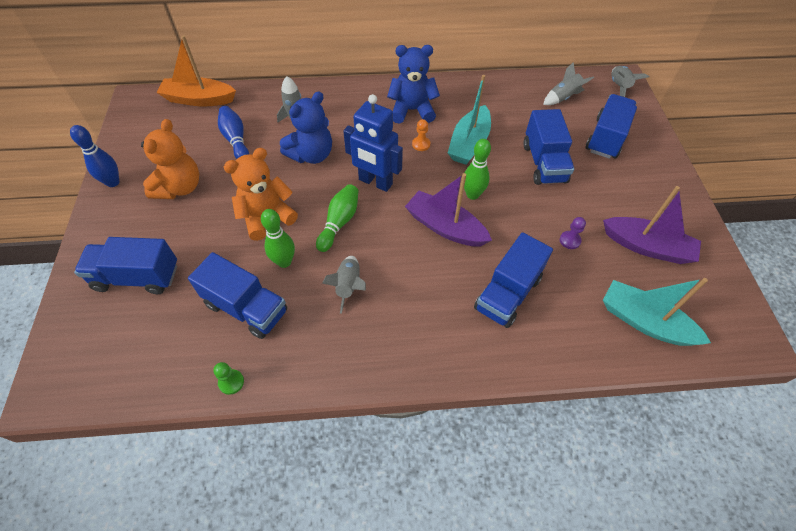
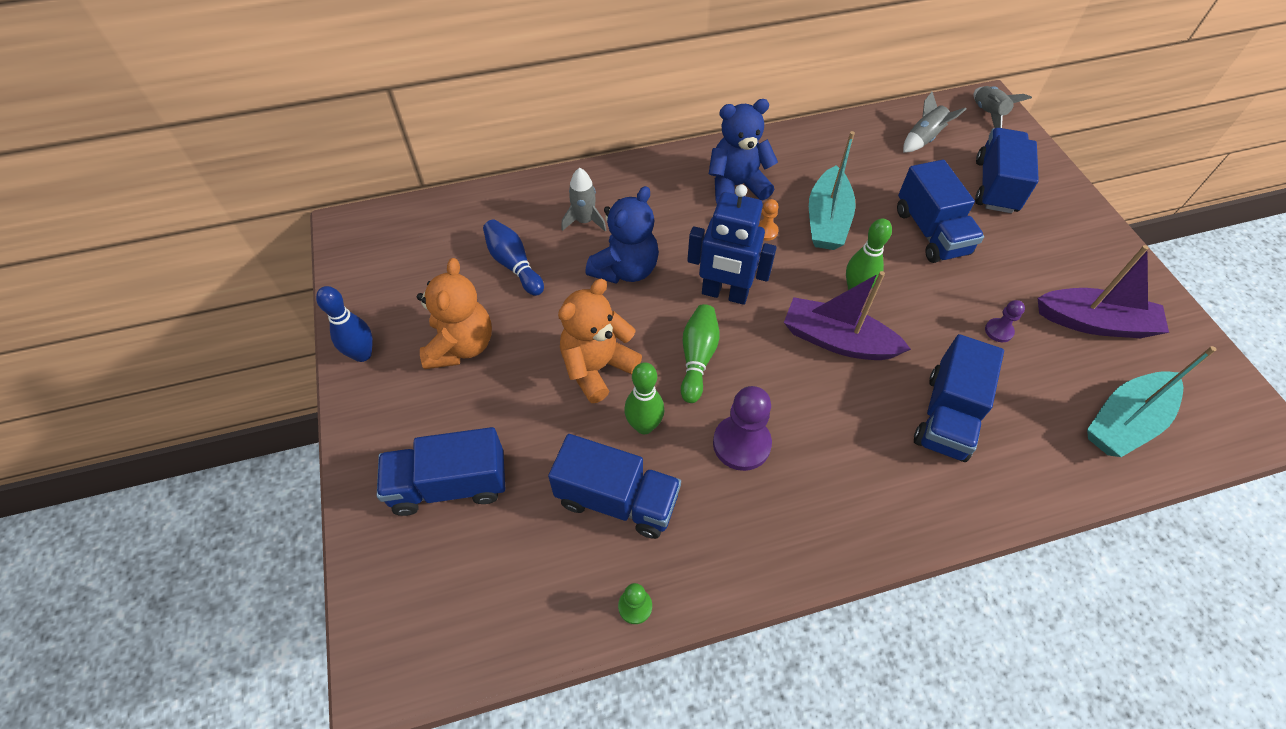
camera: 10 degrees left, 0 degrees up
orange boat [156,36,236,106] -> none
grey rocket [322,256,366,314] -> purple pawn [713,386,772,471]
turquoise boat [603,278,711,346] -> turquoise boat turned 60 degrees counterclockwise [1087,346,1217,457]

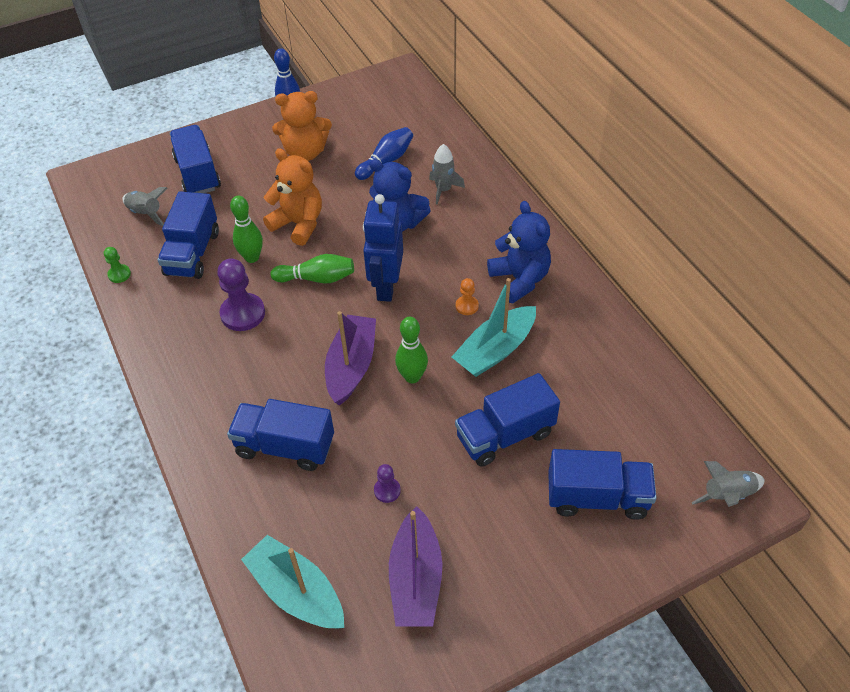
camera: 80 degrees right, 5 degrees down
turquoise boat [809,131,856,250] -> turquoise boat turned 45 degrees counterclockwise [452,278,536,377]
grey rocket [903,92,966,152] -> grey rocket moved to [122,187,167,226]

